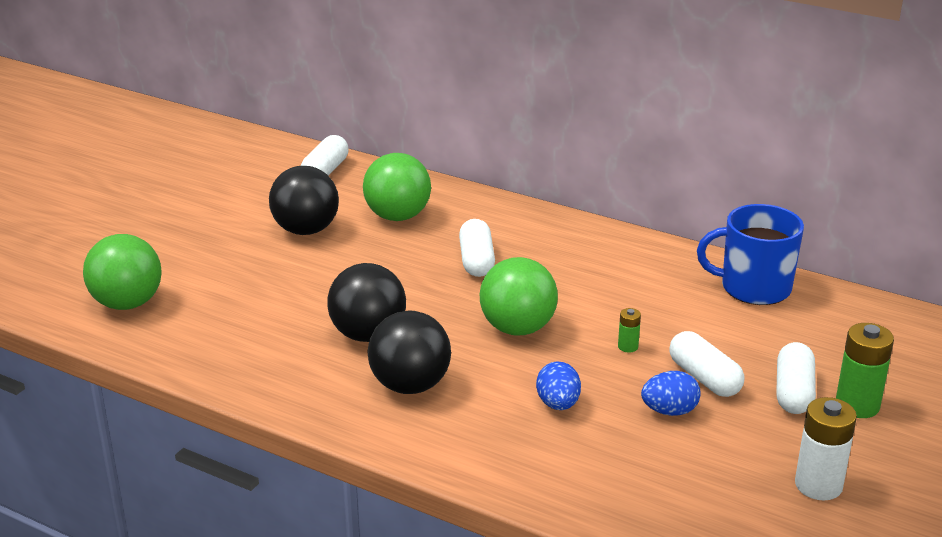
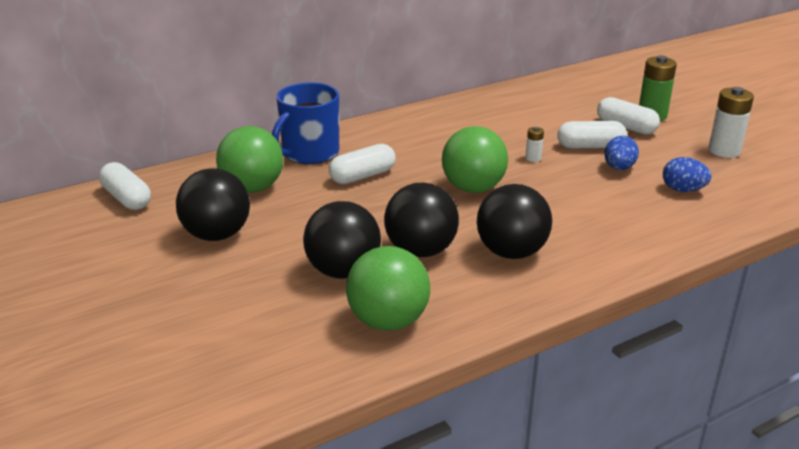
camera: 60 degrees left, 0 degrees up
green ball [83,234,162,310] -> green ball moved to [346,246,430,331]
white capsule [459,219,495,277] -> white capsule turned 60 degrees counterclockwise [329,144,396,184]
blue egg [536,361,581,410] -> blue egg moved to [663,157,711,192]
green battery [618,308,641,353] -> white battery [525,127,544,162]
blue mug [697,204,804,305] -> blue mug moved to [272,82,339,164]
none -> black ball [303,201,381,279]

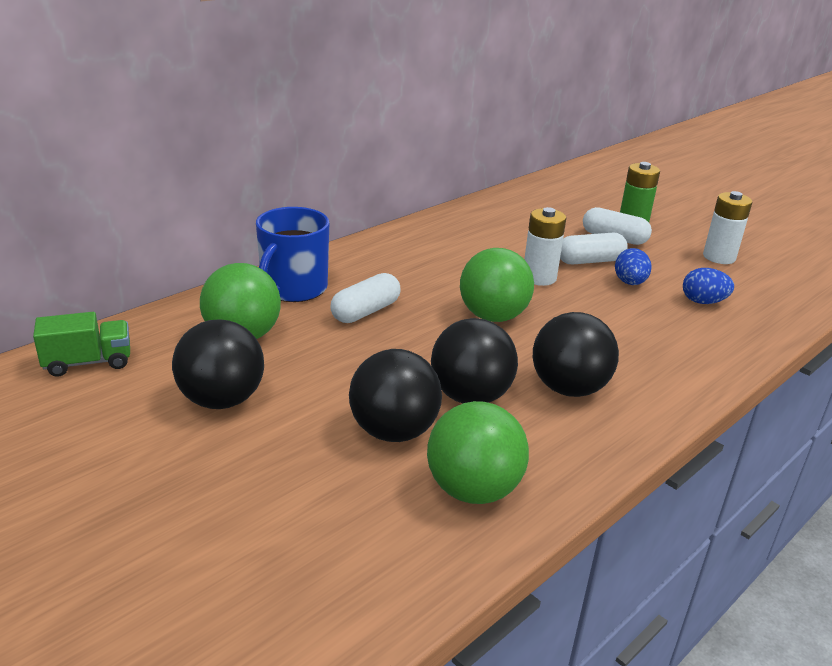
camera: 15 degrees left, 0 degrees up
white capsule [99,162,151,210] -> green truck [33,312,130,377]
white battery [525,127,544,162] -> white battery [524,207,566,286], size x2.01

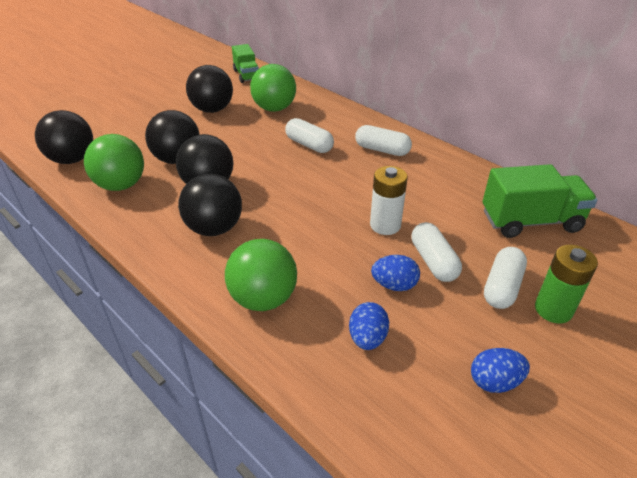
camera: 90 degrees right, 10 degrees up
blue mug [256,207,329,302] -> none
green ball [460,248,534,322] -> green ball moved to [225,239,297,311]
white battery [703,191,752,264] -> blue egg [471,348,530,393]
none -> black ball [35,110,93,164]
none -> white capsule [355,125,412,156]
none -> green truck [483,164,597,238]

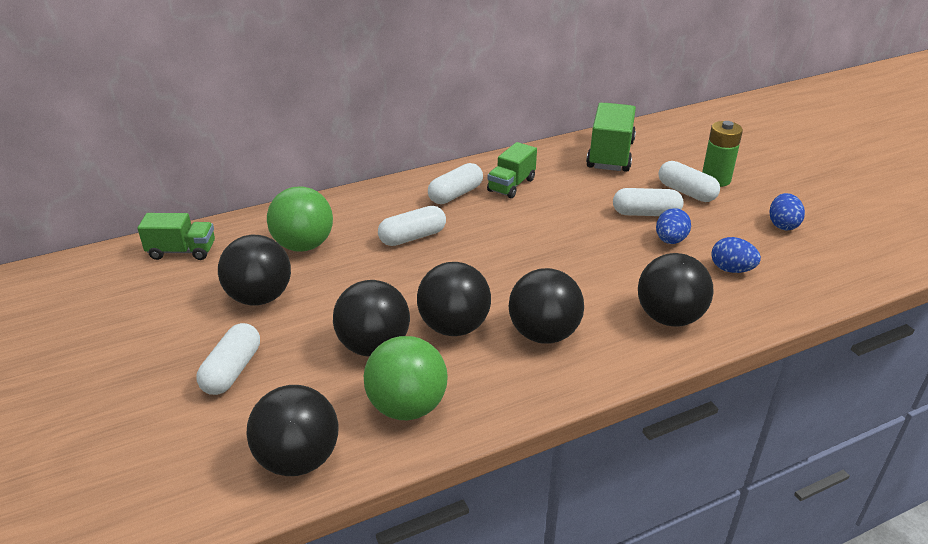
camera: 70 degrees left, 5 degrees down
green ball [225,239,297,311] -> black ball [638,253,714,327]
white battery [370,166,408,235] -> none
none -> white capsule [196,323,260,395]
none -> green truck [487,142,537,198]

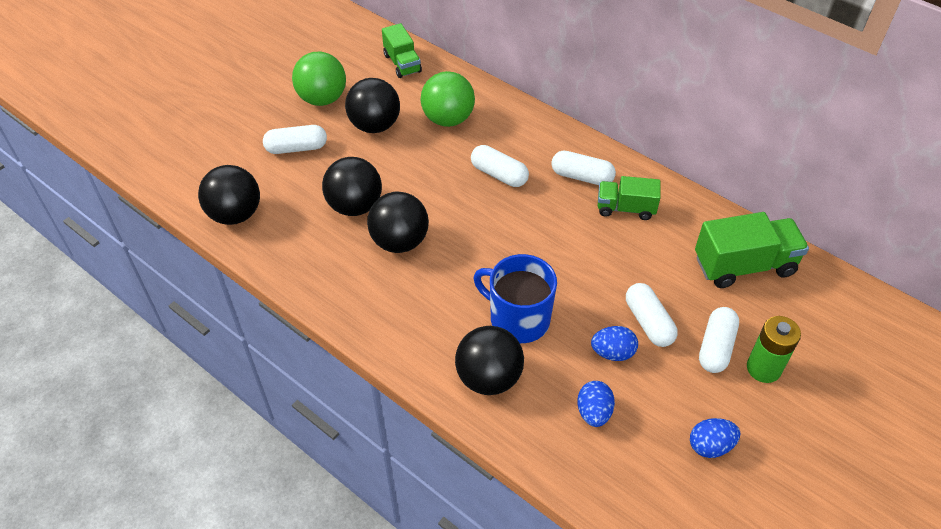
camera: 65 degrees right, 15 degrees up
green ball [364,336,448,420] -> green ball moved to [292,52,346,106]
black ball [509,268,584,344] -> none
none -> blue mug [473,254,557,343]

